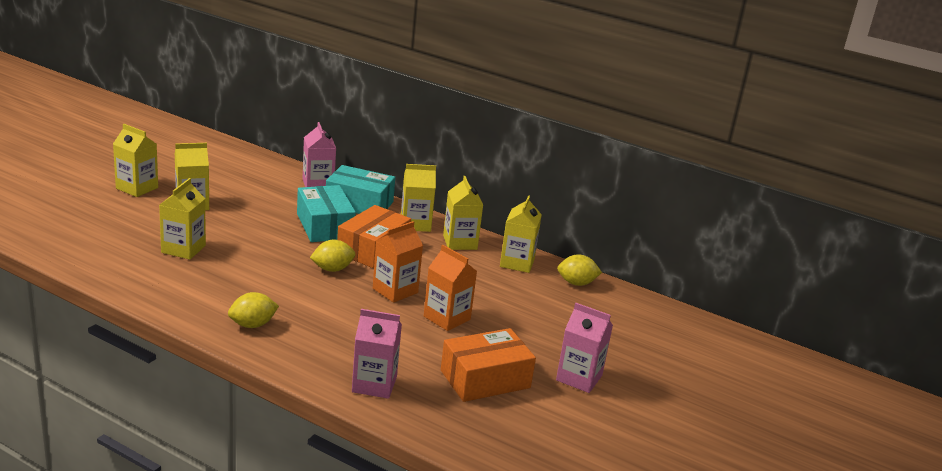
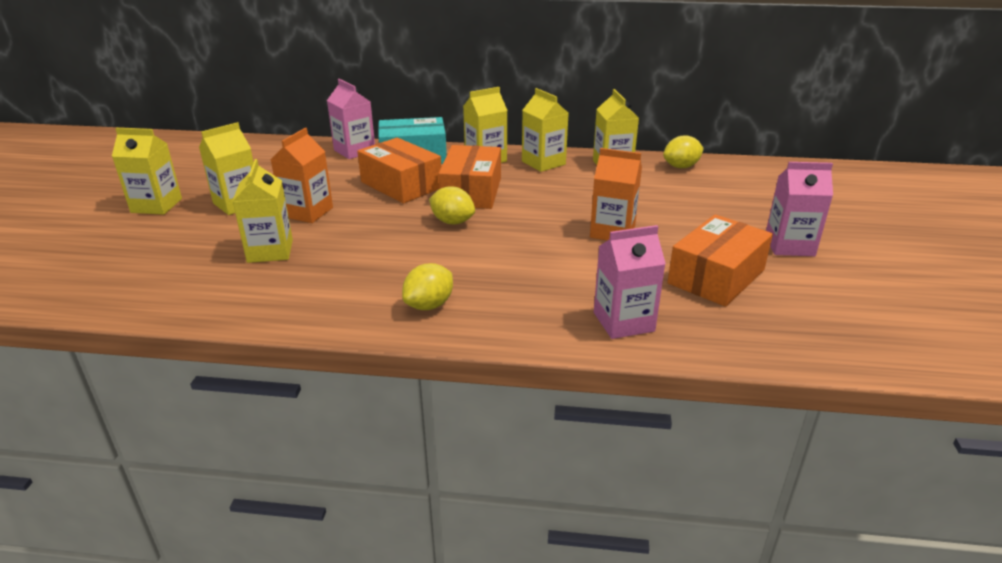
camera: 20 degrees left, 5 degrees up
turquoise box [297,185,356,242] -> orange box [357,137,441,203]
yellow lemon [310,240,355,272] -> yellow lemon turned 75 degrees clockwise [429,186,475,224]
orange carton [373,221,423,303] -> orange carton moved to [271,128,333,223]

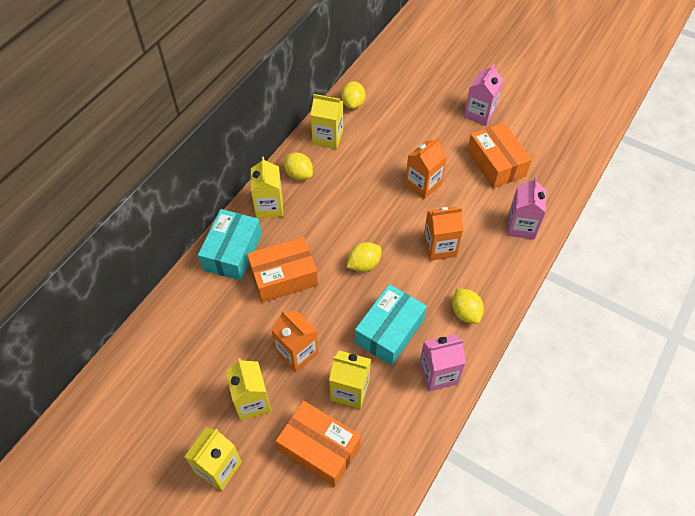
camera: 65 degrees left, 25 degrees up
pink carton [327,79,375,159] -> pink carton moved to [419,334,466,391]
orange box [438,145,501,209] -> orange box moved to [276,401,361,487]
yellow carton [522,88,569,172] -> yellow lemon [284,152,313,180]
none -> turquoise box [355,284,427,366]
none -> orange carton [423,207,464,261]

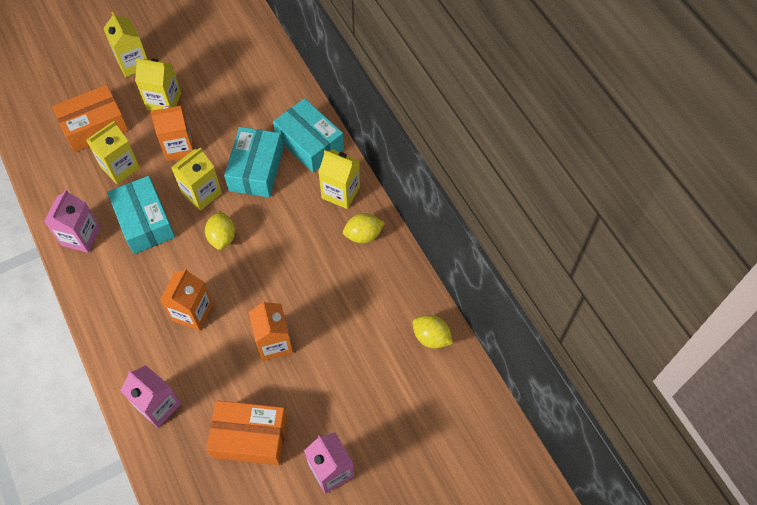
camera: 120 degrees right, 5 degrees up
orange box [247,237,318,303] -> turquoise box [224,127,283,197]
yellow carton [311,94,343,149] -> yellow carton moved to [171,147,222,211]
yellow lemon [452,288,484,324] -> none

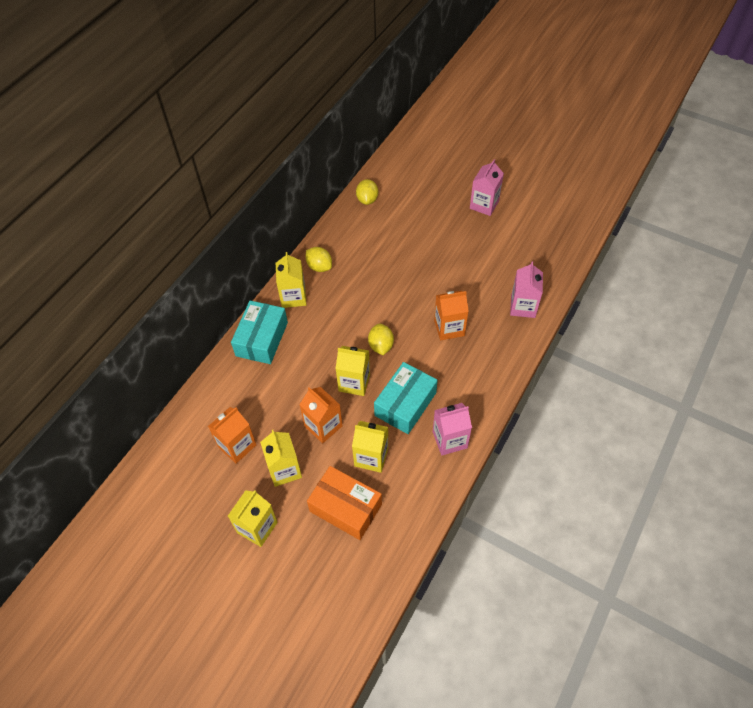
camera: 120 degrees left, 5 degrees down
yellow lemon [205,211,235,250] -> yellow lemon turned 60 degrees counterclockwise [368,323,394,355]
orange box [206,401,287,465] -> none
turquoise box [224,127,283,197] -> none
orange carton [249,300,293,361] -> orange carton moved to [208,407,256,464]

